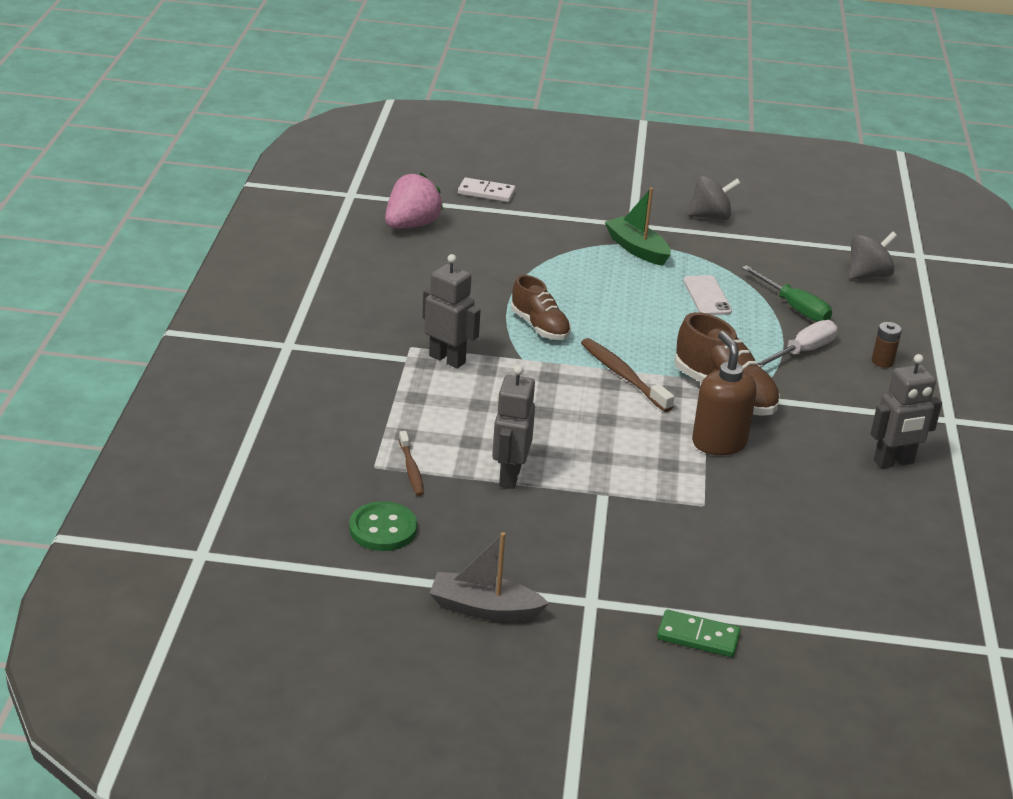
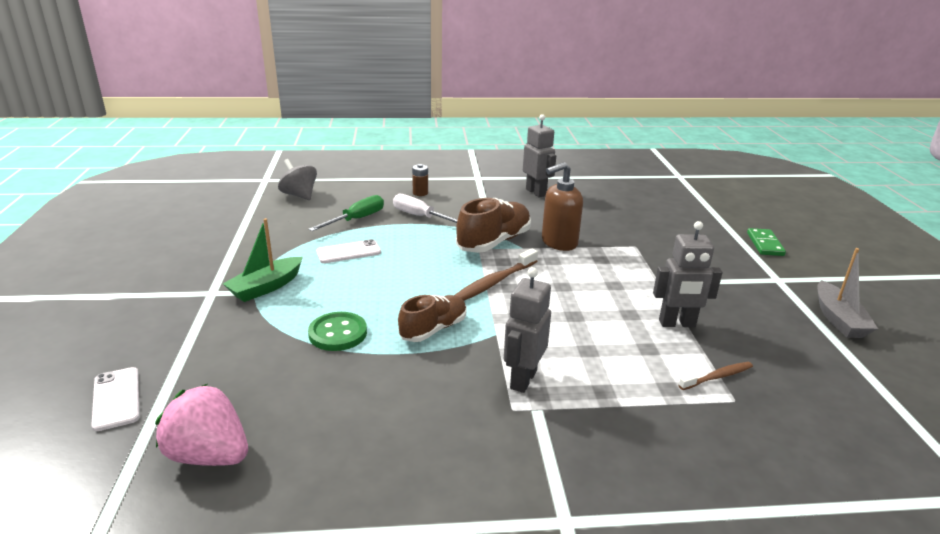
camera: 100 degrees left, 5 degrees down
green button [349,501,417,551] -> green button moved to [308,312,367,351]
white domino [458,178,516,202] -> white phone [91,367,139,431]
grey spinning top [687,175,741,220] -> none

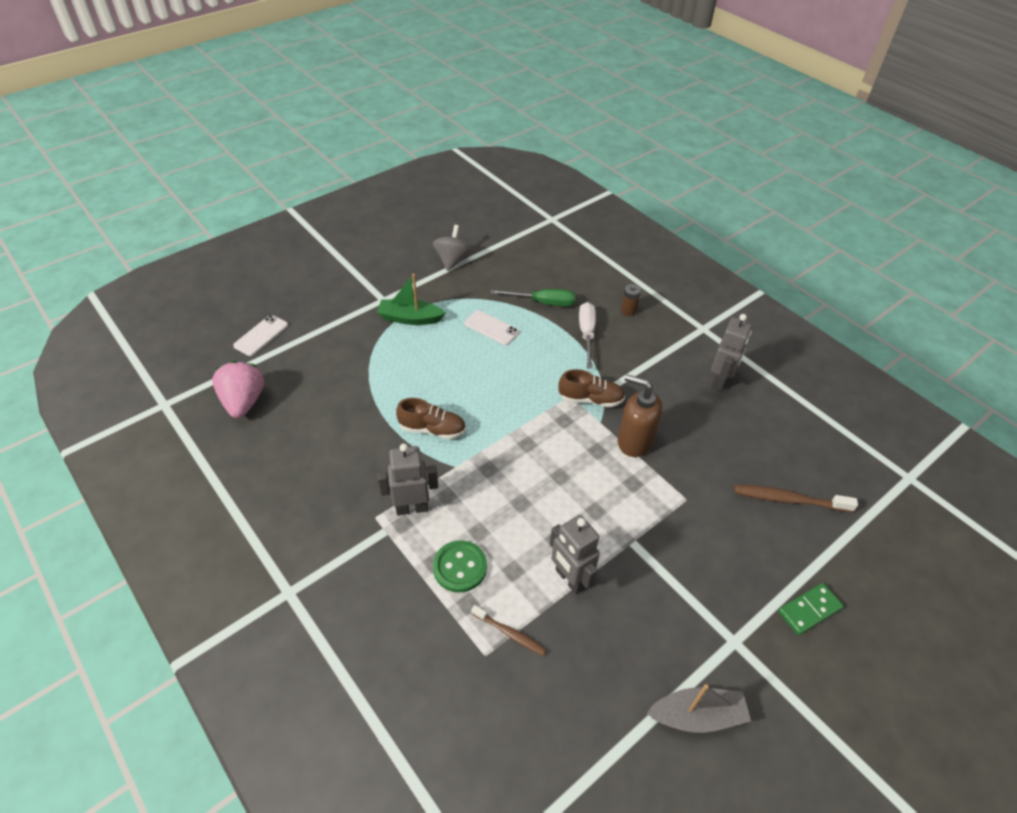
camera: 55 degrees right, 20 degrees up
grey spinning top [278,159,317,200] -> grey spinning top moved to [433,225,472,271]
green button [308,312,367,351] -> green button moved to [433,540,487,592]
brown toothbrush [454,248,538,301] -> brown toothbrush moved to [734,485,858,513]
brown shoe [456,198,531,253] -> brown shoe [558,369,625,407], size x0.67
grey boat [817,248,878,338] -> grey boat turned 150 degrees counterclockwise [647,684,751,733]

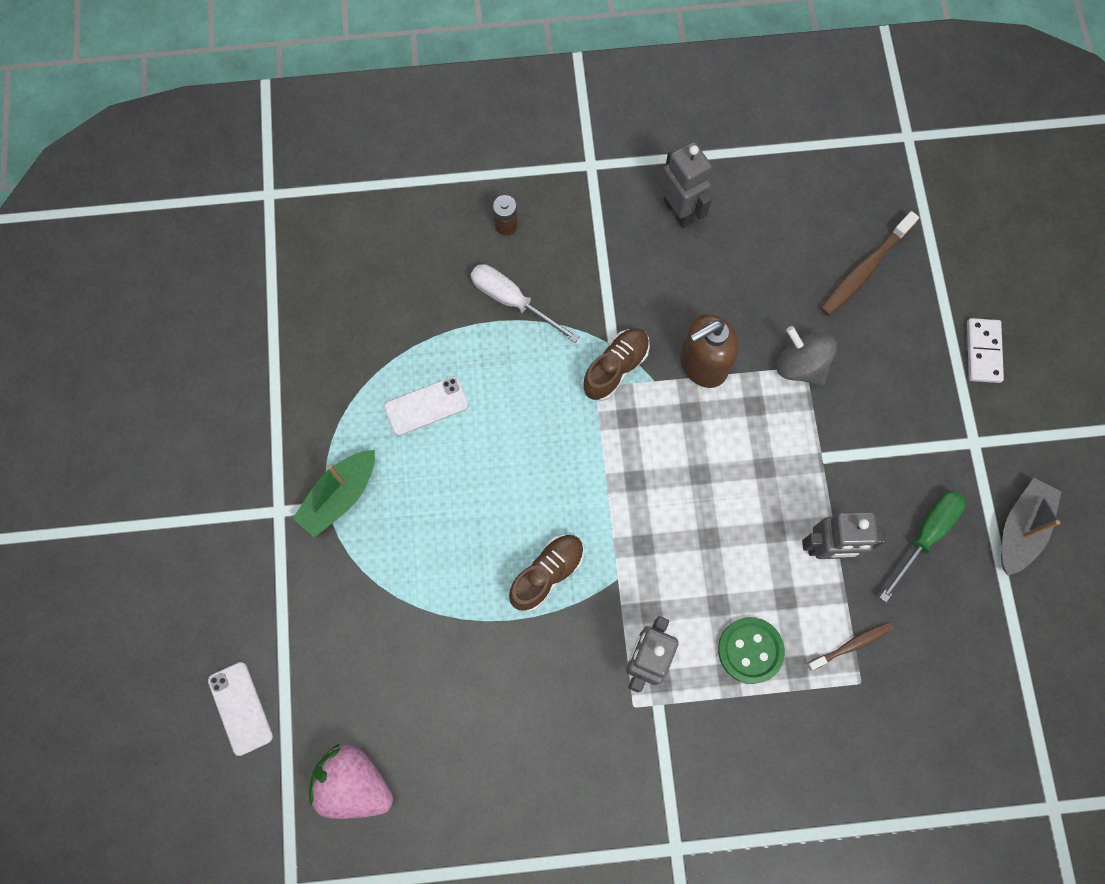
camera: 55 degrees left, 25 degrees up
grey spinning top [433,225,472,271] -> grey spinning top moved to [777,326,837,386]
green screwdriver [490,289,575,307] -> green screwdriver moved to [879,490,966,602]
green domino [778,583,843,635] -> white domino [967,318,1004,383]

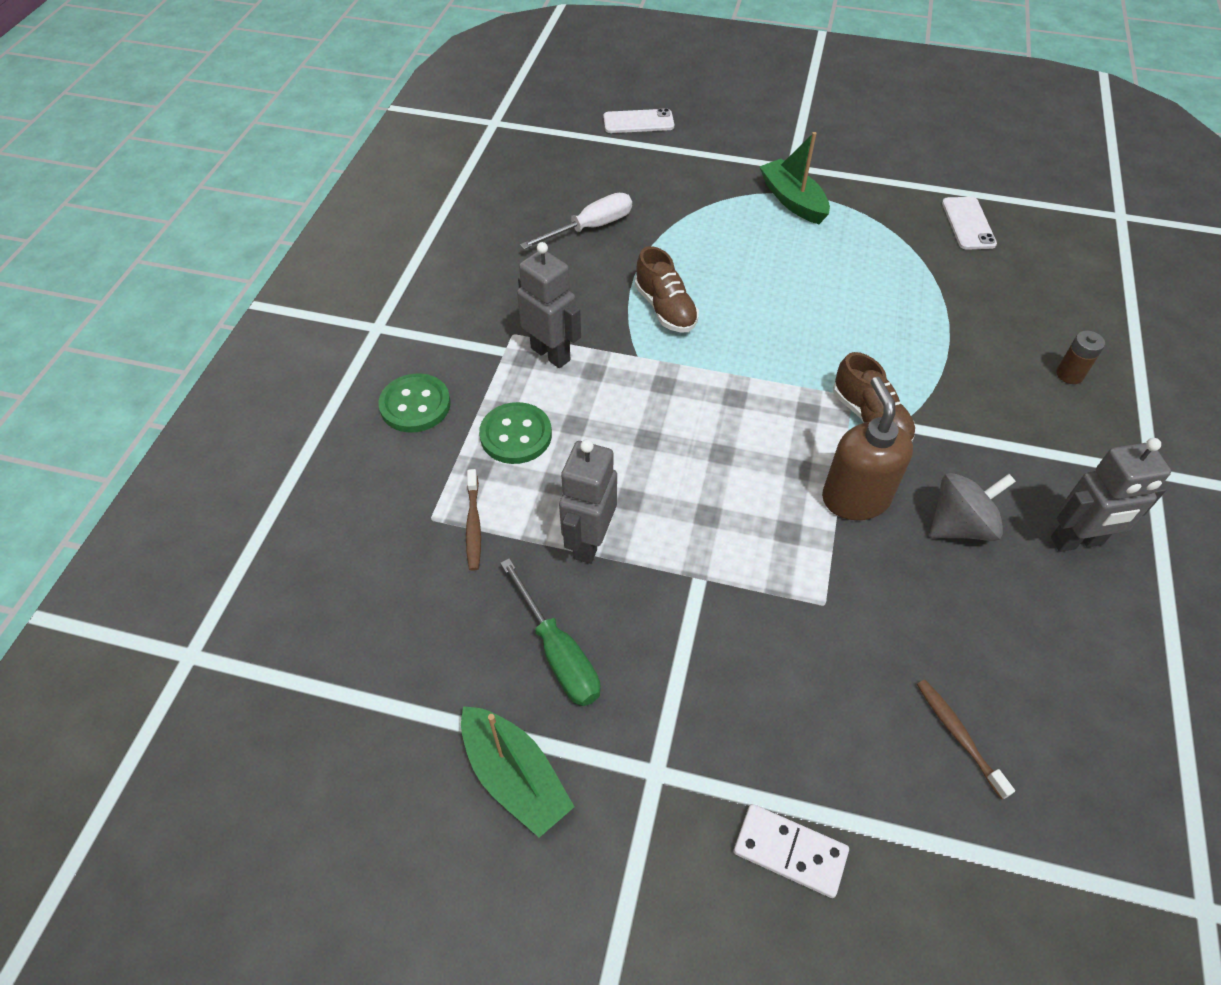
camera: 110 degrees right, 20 degrees down
pink strawberry [309,744,393,819] -> none
white phone [384,376,469,436] -> white phone moved to [942,197,997,250]
white screwdriver [471,264,580,342] -> white screwdriver moved to [520,193,632,249]
grey spinning top [777,326,837,386] -> grey spinning top moved to [930,473,1016,541]
brown toothbrush [820,211,919,316] -> brown toothbrush [917,680,1015,799], size x0.63
grey boat [1001,478,1061,576] -> green boat [461,706,574,837]
none -> green button [378,373,451,433]

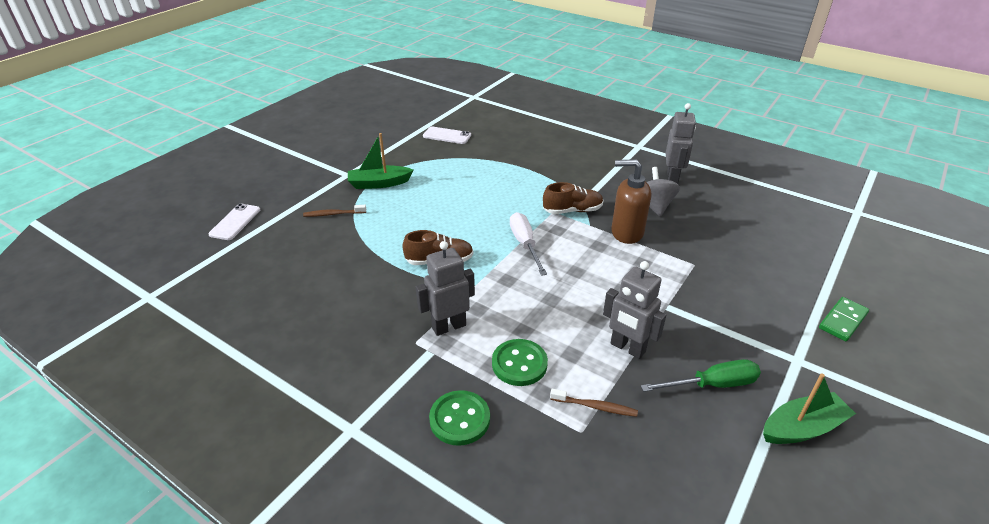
camera: 70 degrees left, 15 degrees down
white screwdriver [520,193,632,249] -> white screwdriver moved to [510,212,547,276]
white domino [734,804,849,898] -> green domino [819,297,869,341]
brown toothbrush [917,680,1015,799] -> brown toothbrush moved to [303,205,366,217]
brown battery [1056,330,1105,384] -> none

